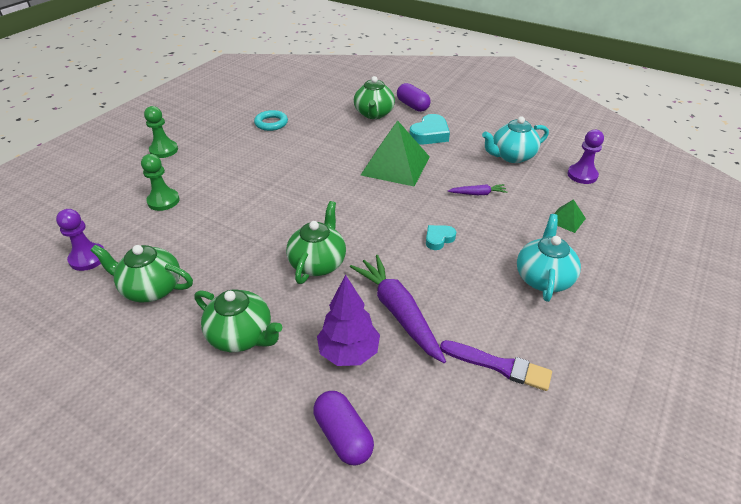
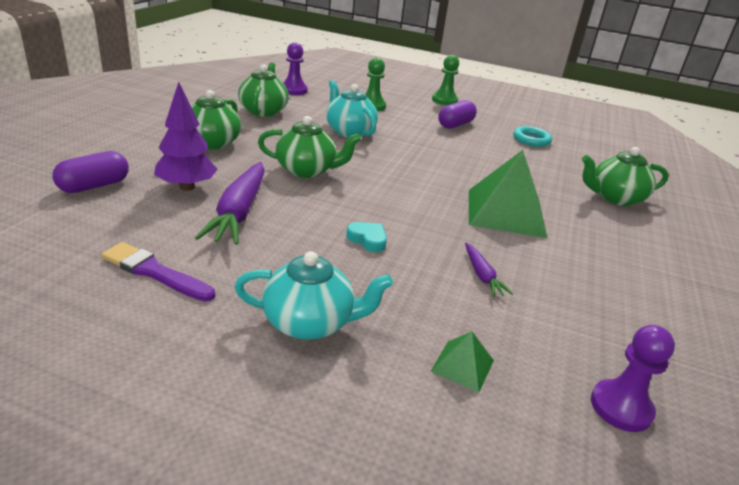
camera: 75 degrees right, 10 degrees down
purple carrot [350,255,446,363] -> purple carrot turned 135 degrees clockwise [195,162,265,245]
purple capsule [397,83,431,112] -> purple capsule moved to [438,100,477,129]
turquoise heart [410,114,450,144] -> none
purple brush [440,340,552,391] -> purple brush turned 105 degrees clockwise [101,242,215,302]
turquoise teapot [482,116,549,163] -> turquoise teapot moved to [326,80,378,137]

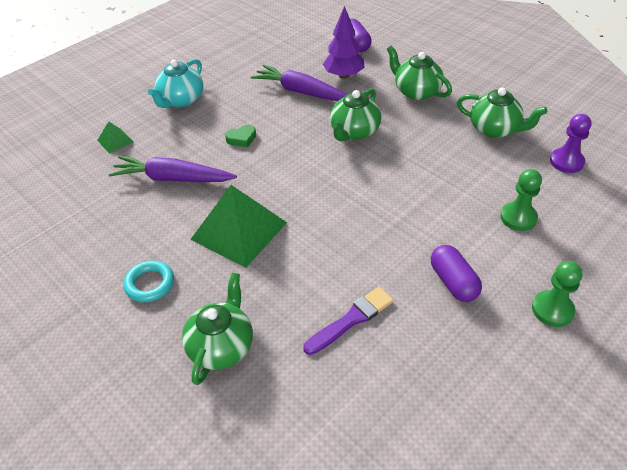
camera: 120 degrees right, 15 degrees up
purple brush [101,242,215,302] -> purple brush moved to [303,287,393,355]
turquoise teapot [326,80,378,137] -> none
turquoise heart [346,222,387,252] -> green heart [225,125,256,147]
purple carrot [465,242,513,297] -> purple carrot [108,156,237,182], size x2.00
turquoise ring [513,126,552,147] -> turquoise ring moved to [123,260,174,302]
purple pawn [591,325,675,432] -> none

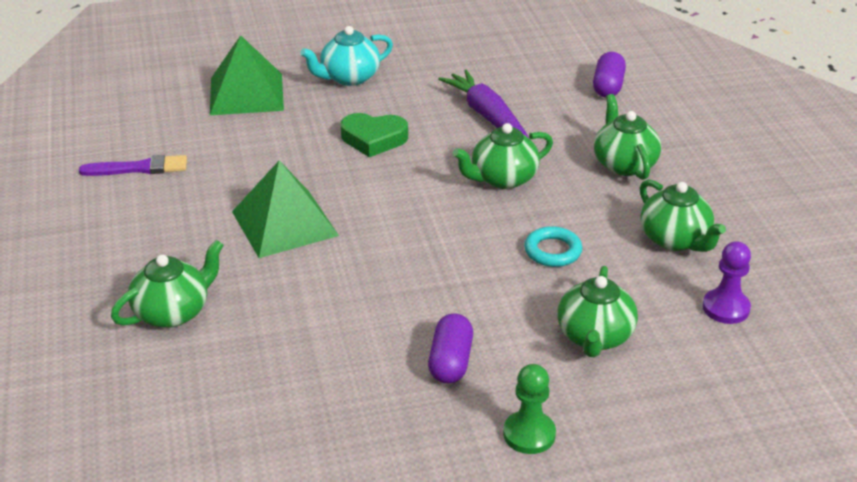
camera: 30 degrees right, 10 degrees down
green pyramid [97,122,133,154] -> green pyramid [210,35,284,115], size x2.20
purple carrot [108,156,237,182] -> none
turquoise ring [123,260,174,302] -> turquoise ring moved to [524,226,582,267]
green heart [225,125,256,147] -> green heart [340,113,408,157], size x1.70
purple brush [303,287,393,355] -> purple brush moved to [79,155,187,176]
purple tree [323,6,364,79] -> none
green pawn [500,169,542,231] -> green teapot [557,266,638,357]

